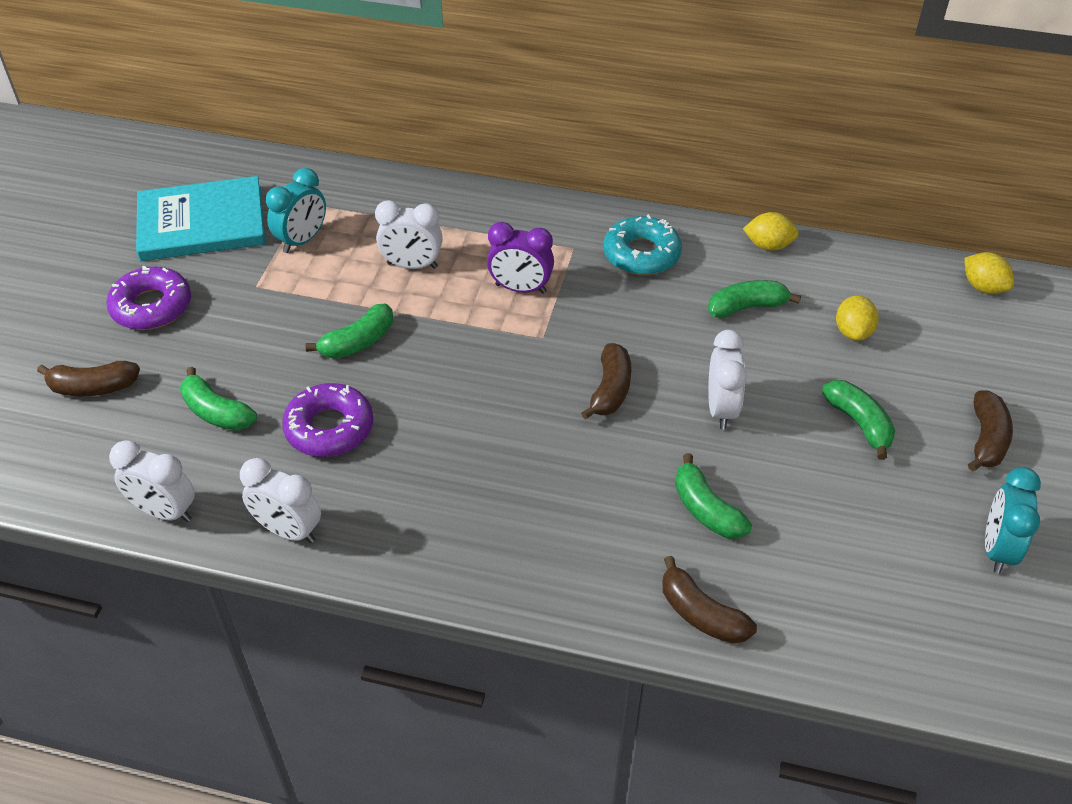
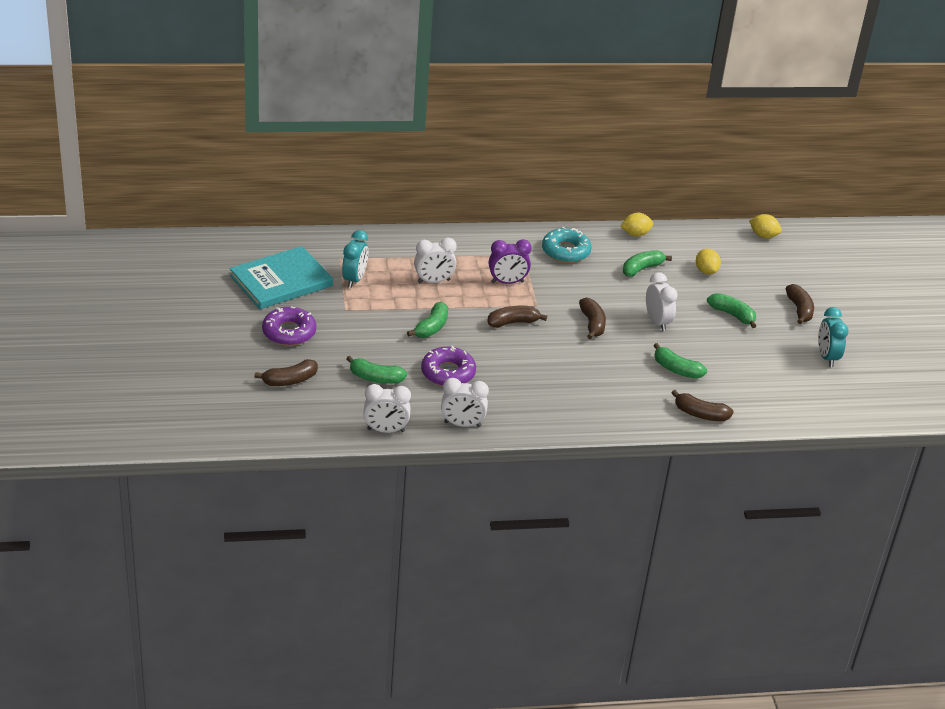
camera: 25 degrees left, 10 degrees down
none -> brown banana [487,306,547,328]

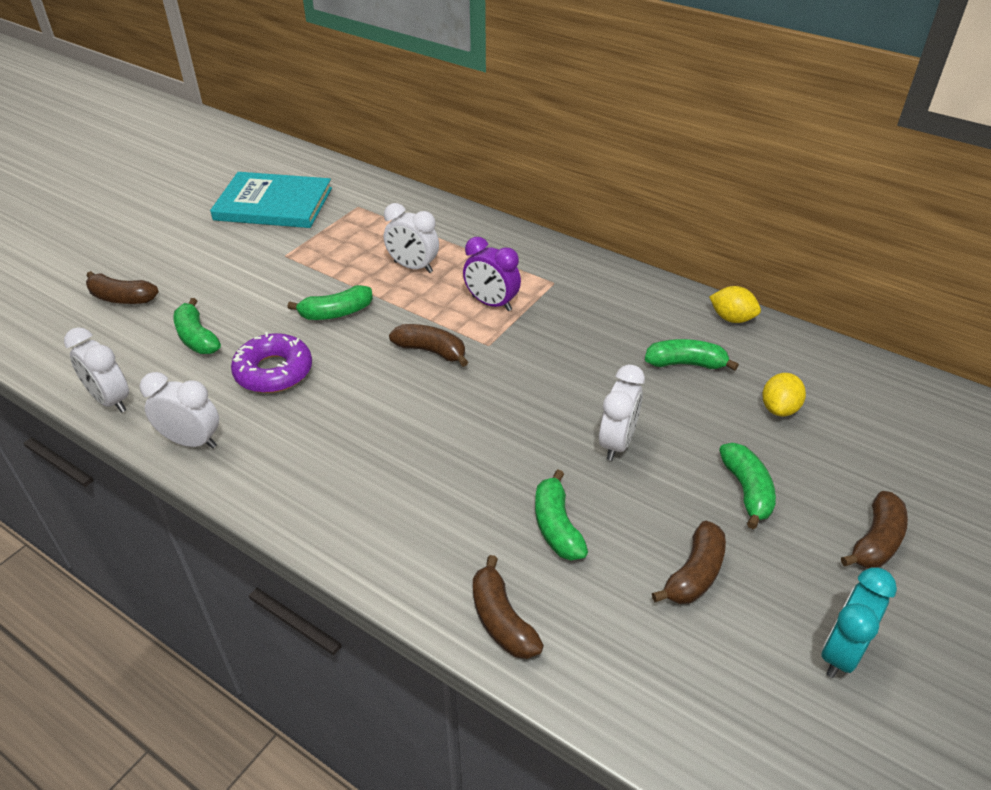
camera: 45 degrees right, 5 degrees up
purple donut [262,306,316,346] -> none
turquoise clock [342,230,368,288] -> none
white clock [441,378,489,427] -> white clock turned 150 degrees clockwise [140,372,219,448]
turquoise donut [542,227,592,263] -> none
brown banana [579,298,606,339] -> brown banana moved to [652,521,726,604]
yellow lemon [749,214,782,238] -> none

